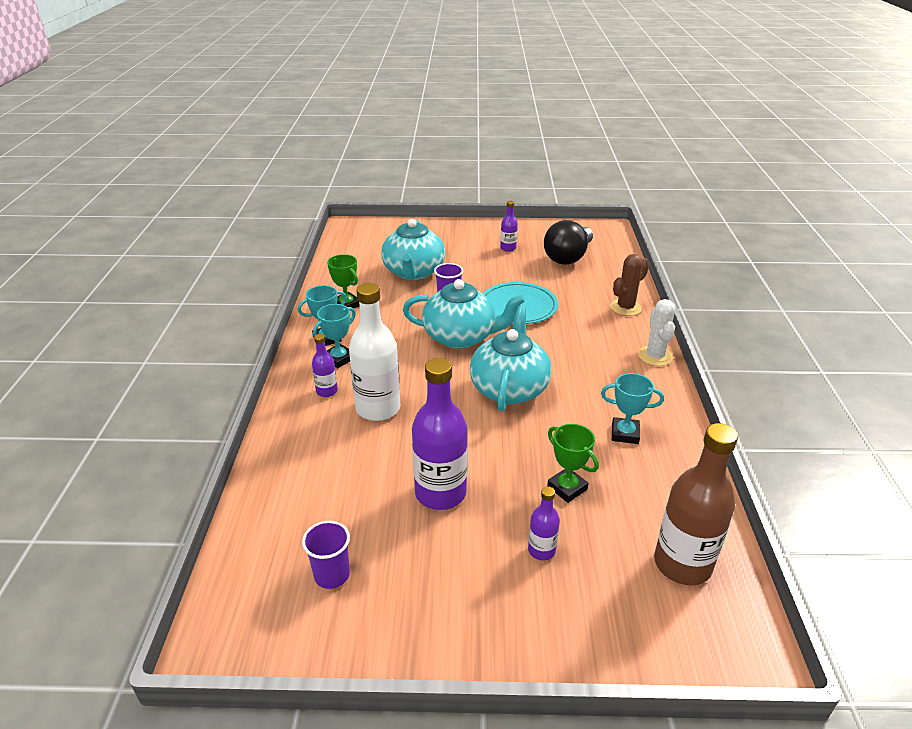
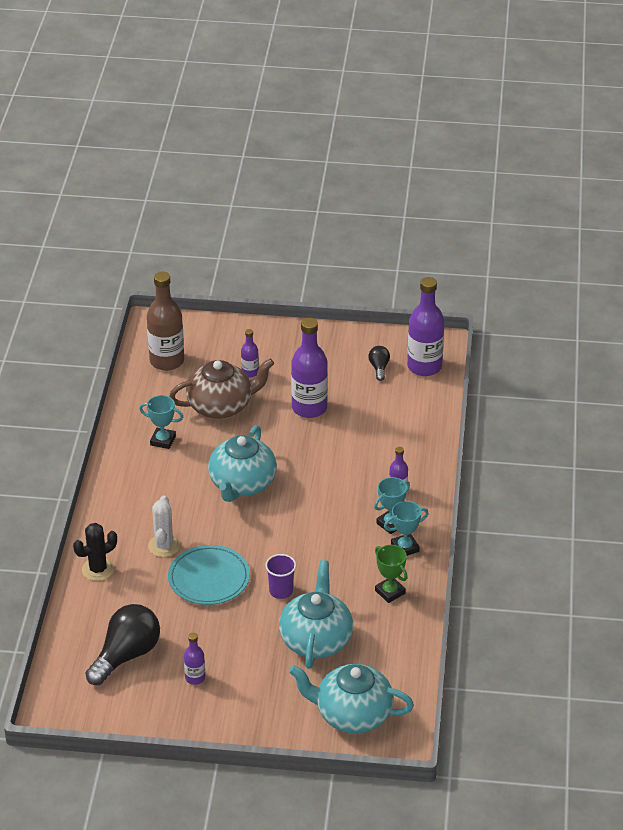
camera: 175 degrees left, 5 degrees up
purple cup [302,521,350,589] -> black light bulb [369,346,390,381]
white bottle [349,283,401,421] -> none
turquoise teapot [403,279,525,349] -> turquoise teapot moved to [289,664,414,734]
green trophy [547,424,599,503] -> brown teapot [169,358,274,419]
brown cactus [610,254,649,316] -> black cactus [73,523,117,581]
white cactus [638,299,676,366] -> white cactus moved to [148,496,180,557]
none -> purple bottle [407,277,445,376]

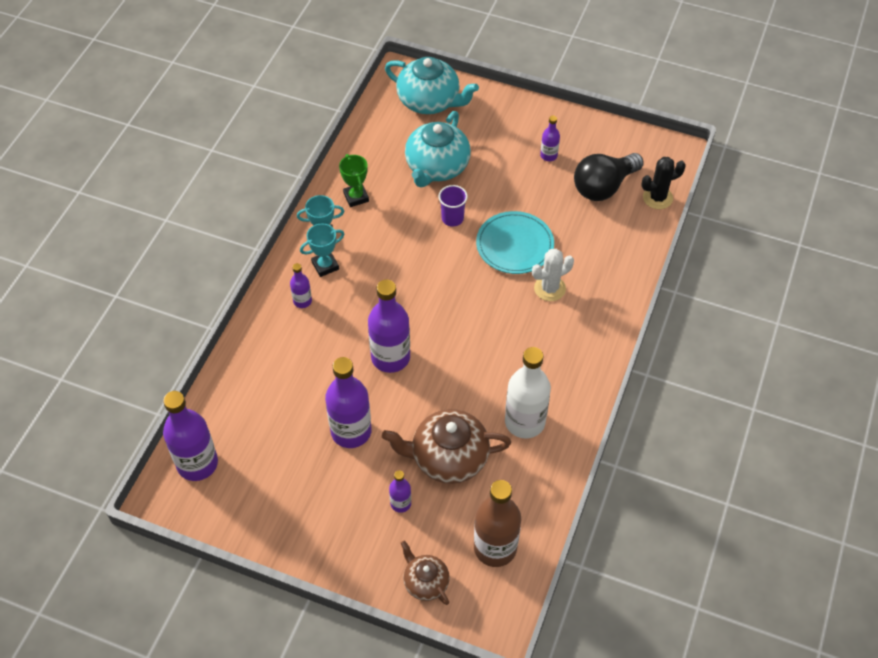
camera: 165 degrees left, 15 degrees up
black cactus [73,523,117,581] -> black cactus moved to [641,157,686,209]
turquoise trophy [139,395,183,449] -> white bottle [505,347,551,439]
white cactus [148,496,180,557] -> white cactus turned 45 degrees clockwise [532,249,574,301]
turquoise teapot [208,425,277,502] -> none
black light bulb [369,346,390,381] -> none
none -> purple bottle [368,279,410,373]
none -> brown teapot [401,540,450,605]

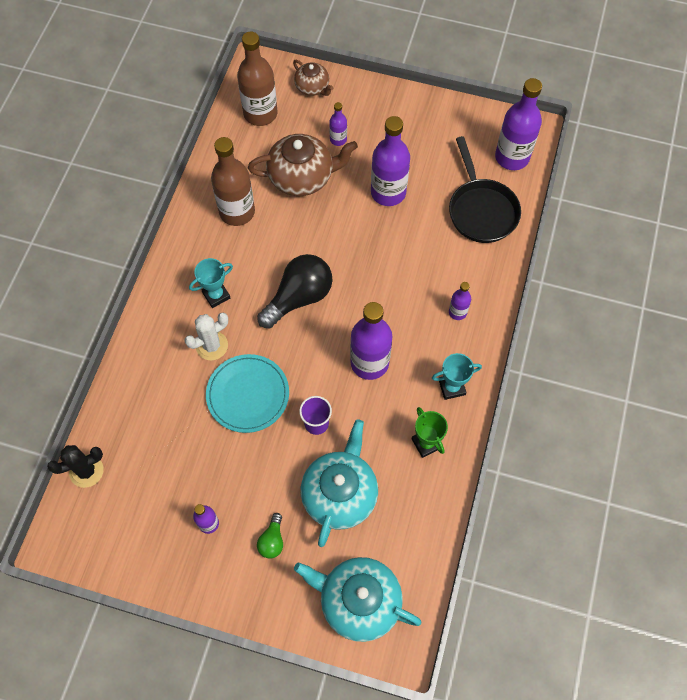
camera: 175 degrees right, 10 degrees up
turquoise trophy [300,223,345,277] -> turquoise trophy moved to [189,258,233,308]
purple bottle [368,279,410,373] -> purple bottle moved to [350,302,392,380]
white bottle [505,347,551,439] -> brown bottle [211,137,255,226]
black light bulb [574,153,644,201] -> black light bulb moved to [257,254,332,329]
none -> green light bulb [257,513,283,559]
none -> black pan [449,136,521,243]

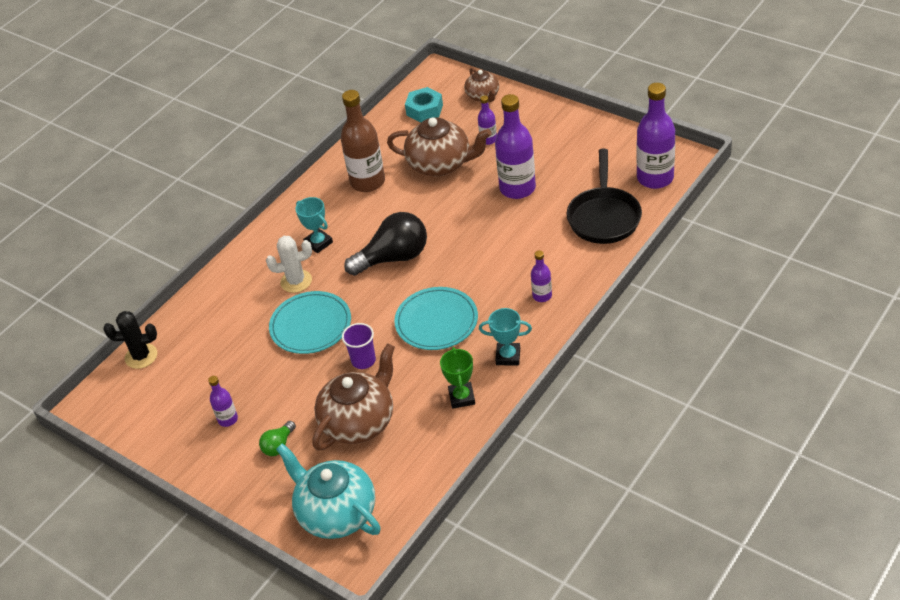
camera: 25 degrees right, 20 degrees down
turquoise trophy [189,258,233,308] -> turquoise trophy turned 60 degrees clockwise [295,197,333,253]
brown bottle [237,32,277,126] -> turquoise nut [405,87,443,123]
turquoise teapot [301,419,378,547] -> brown teapot [313,343,395,451]
purple bottle [350,302,392,380] -> turquoise plate [394,287,478,350]

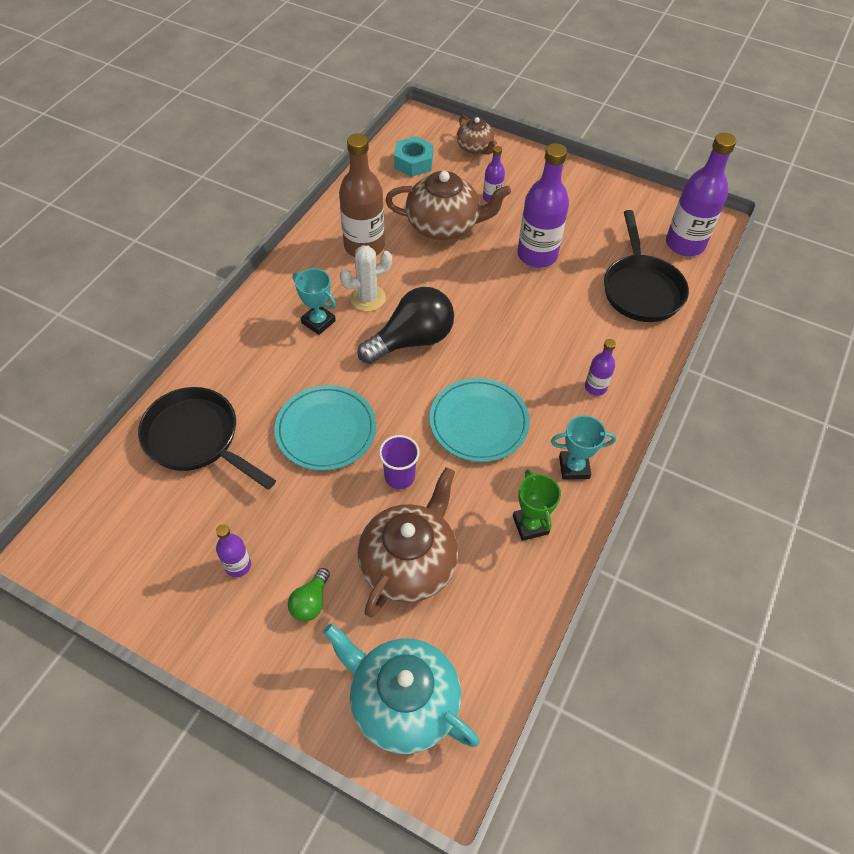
camera: 15 degrees left, 10 degrees up
black cactus [103,311,157,369] -> none
white cactus [266,236,312,293] -> white cactus moved to [340,245,392,311]
none -> black pan [138,387,276,490]

